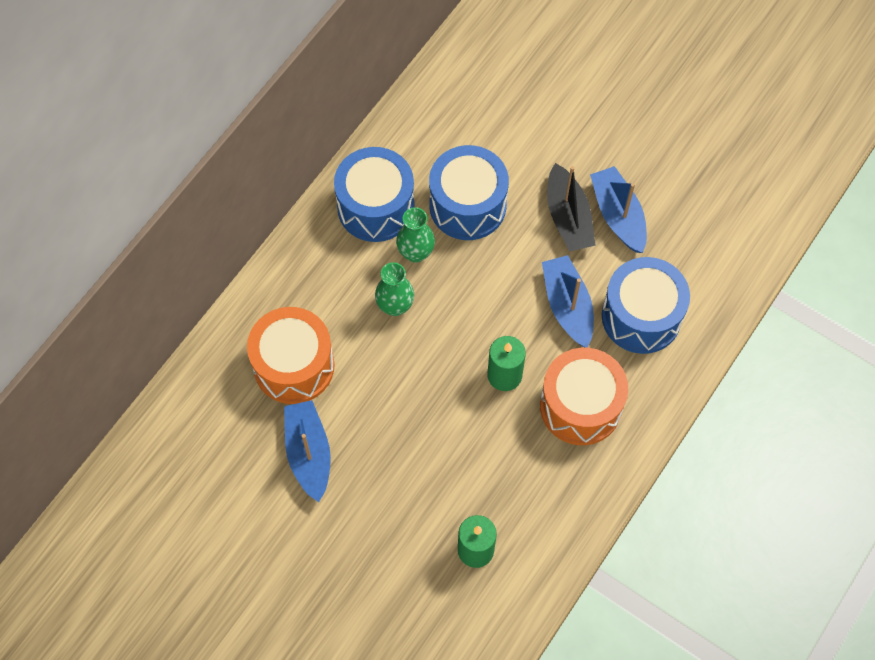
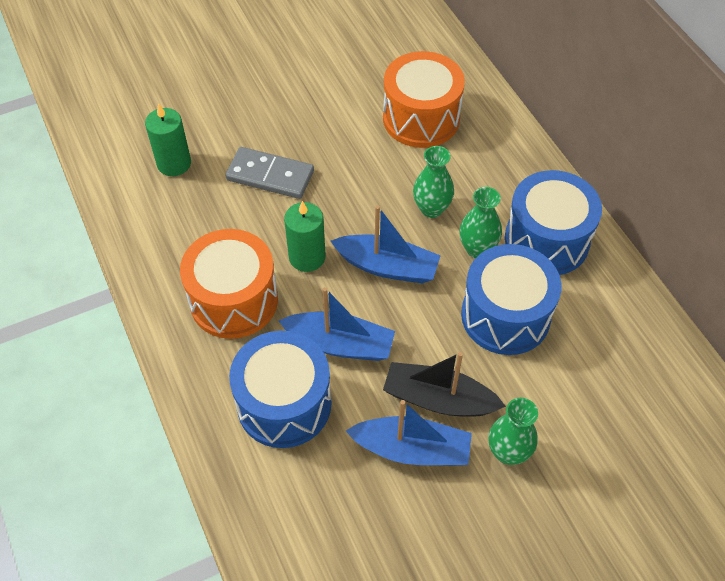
camera: 120 degrees right, 10 degrees down
blue boat [284,400,331,502] -> blue boat moved to [331,206,440,284]
none -> grey domino [225,147,314,199]
none -> green vase [489,398,538,465]

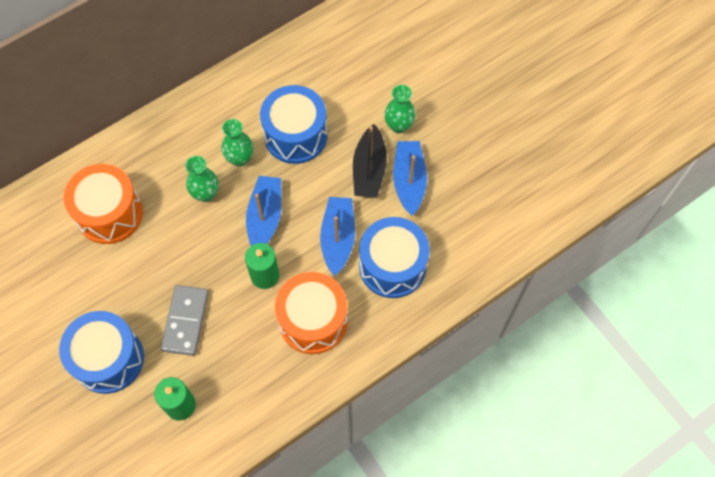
camera: 100 degrees left, 10 degrees up
blue drum [505,170,602,275] -> blue drum moved to [59,311,144,394]

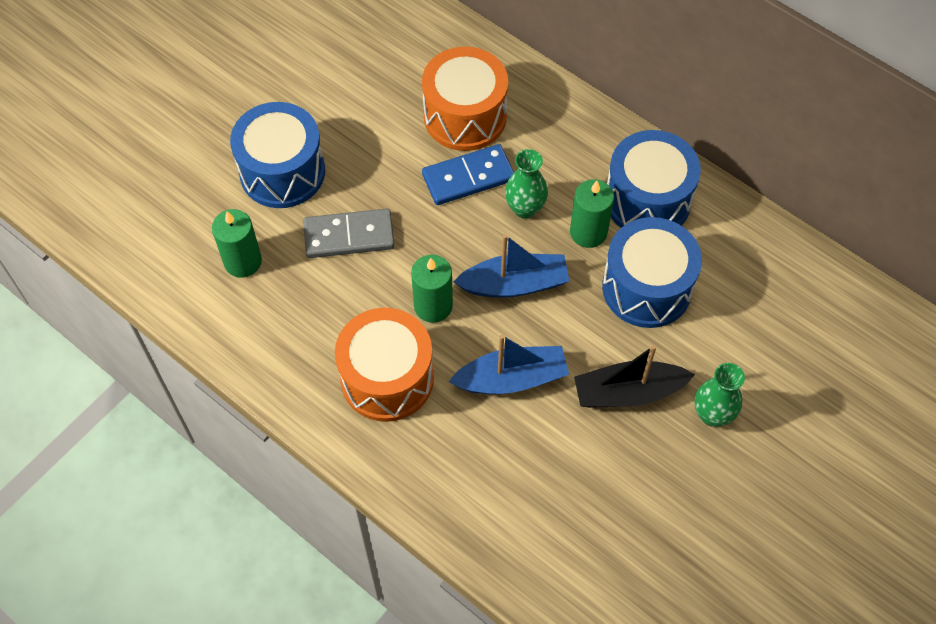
camera: 75 degrees right, 5 degrees down
green vase [222,119,253,167] -> green candle [570,179,614,248]
blue drum [359,217,430,298] -> blue drum moved to [607,130,701,228]
blue boat [393,141,427,216] -> none
none -> blue domino [422,144,514,205]

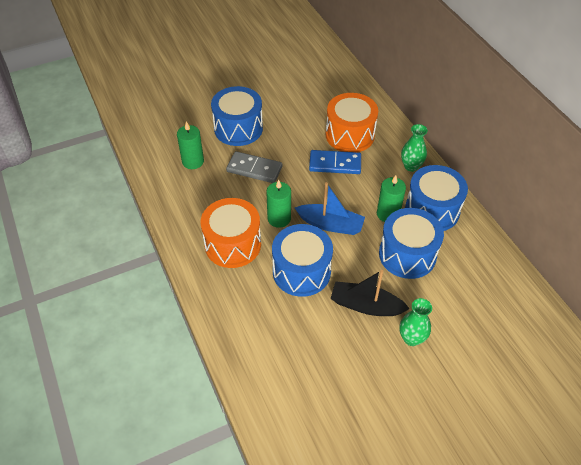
camera: 25 degrees right, 10 degrees down
blue boat [449,335,569,394] -> blue drum [272,224,333,297]
green vase [505,149,548,219] -> green vase moved to [401,124,428,172]

